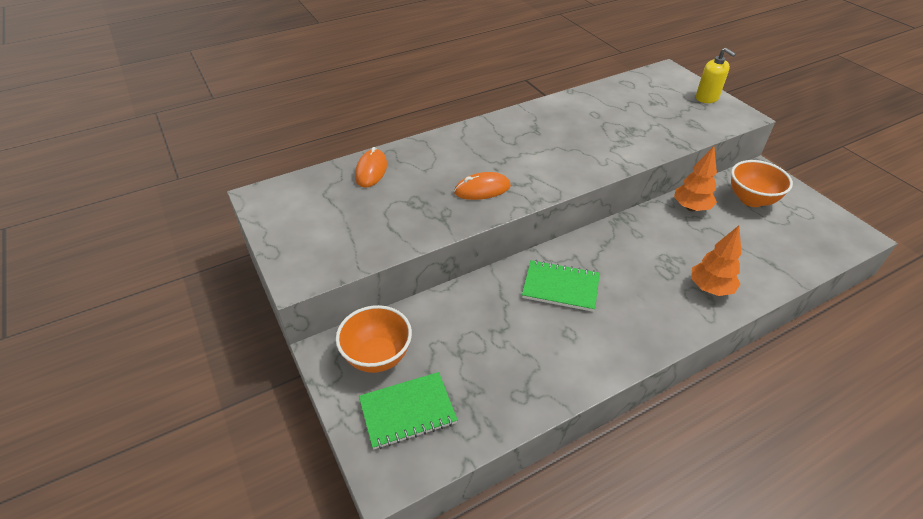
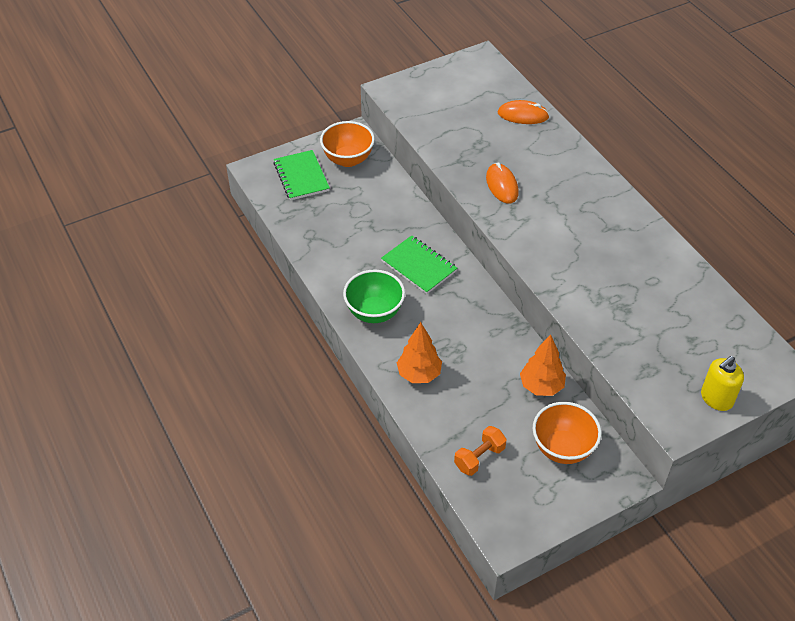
camera: 90 degrees right, 5 degrees up
green notebook [522,260,600,312] -> green notebook turned 60 degrees counterclockwise [381,235,457,294]
none -> green bowl [343,270,405,323]
none -> orange dumbbell [454,426,507,476]

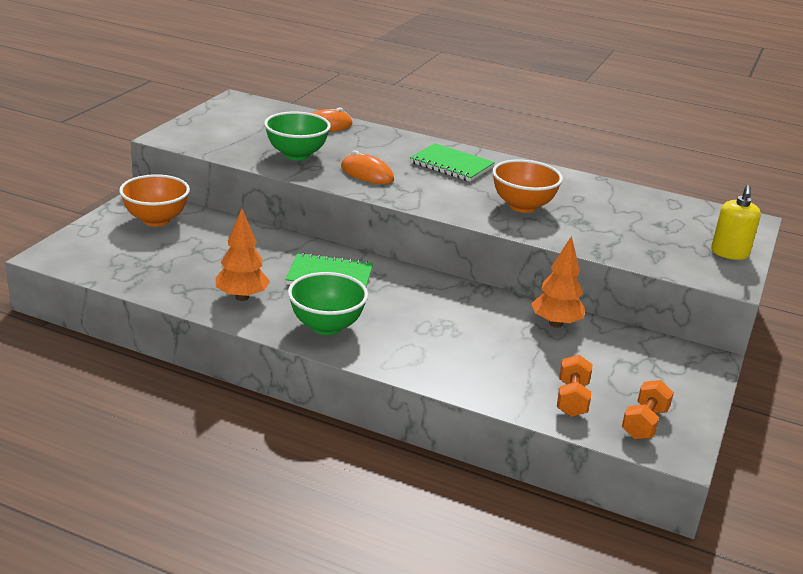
camera: 40 degrees left, 20 degrees down
green notebook [273,150,330,200] -> green notebook moved to [410,143,495,182]
orange tree [397,322,442,383] -> orange tree moved to [216,208,270,301]
orange bowl [533,402,601,464] -> orange bowl moved to [492,159,563,213]
none -> green bowl [264,111,331,161]
none -> orange dumbbell [622,380,674,440]

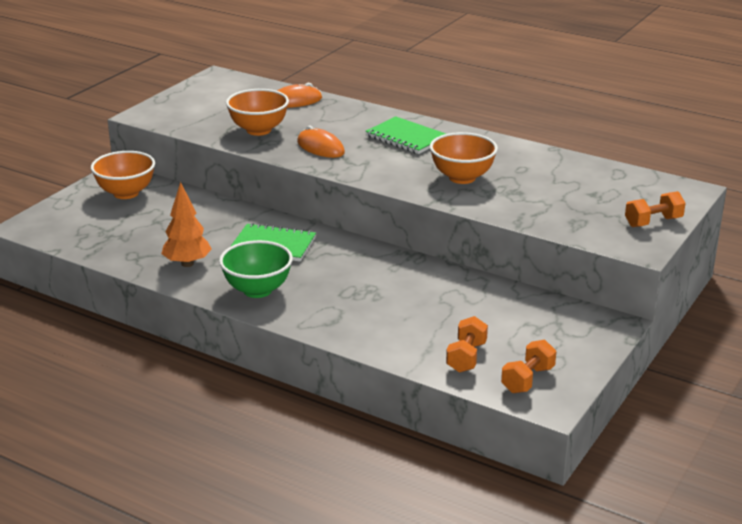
camera: 10 degrees right, 0 degrees up
green bowl [264,111,331,161] -> orange bowl [226,89,289,136]
orange tree [531,236,585,328] -> none
yellow soap dispenser [711,185,761,260] -> orange dumbbell [625,191,686,227]

